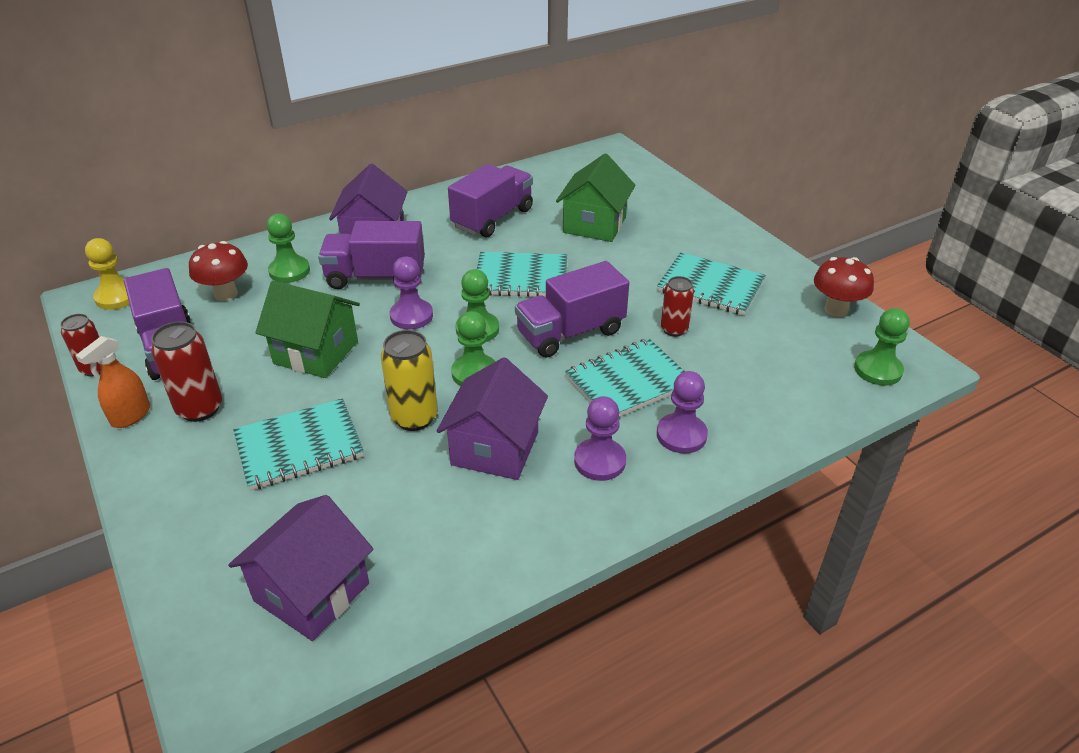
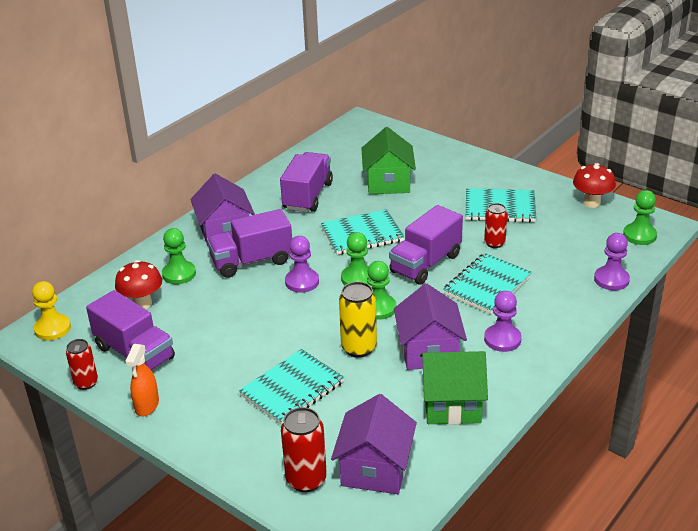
camera: 20 degrees left, 5 degrees down
red can [151,322,222,422] -> red can moved to [281,407,327,492]
green house [255,281,360,378] -> green house moved to [420,351,488,425]
purple pawn [657,371,708,454] -> purple pawn moved to [594,233,630,290]

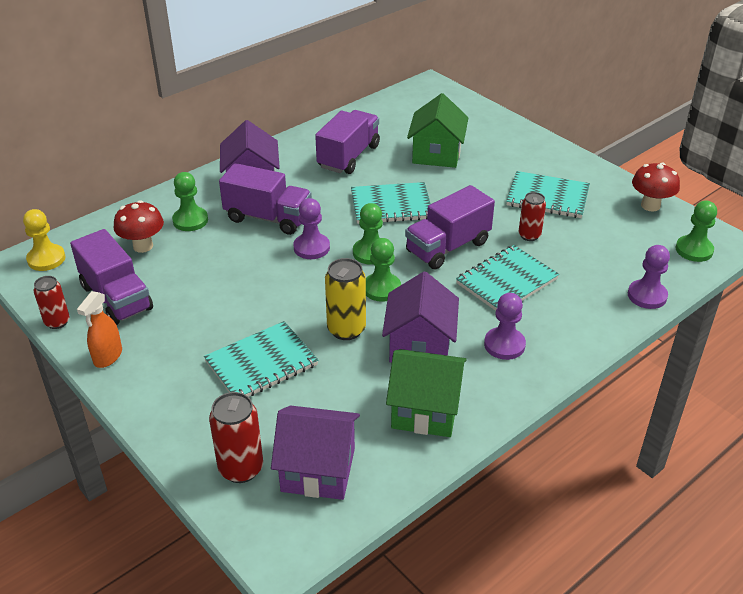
camera: 10 degrees right, 5 degrees up
purple truck [207,209,292,278] -> purple truck turned 150 degrees counterclockwise [219,163,312,235]
purple house [331,394,417,494] -> purple house turned 75 degrees clockwise [271,405,360,500]

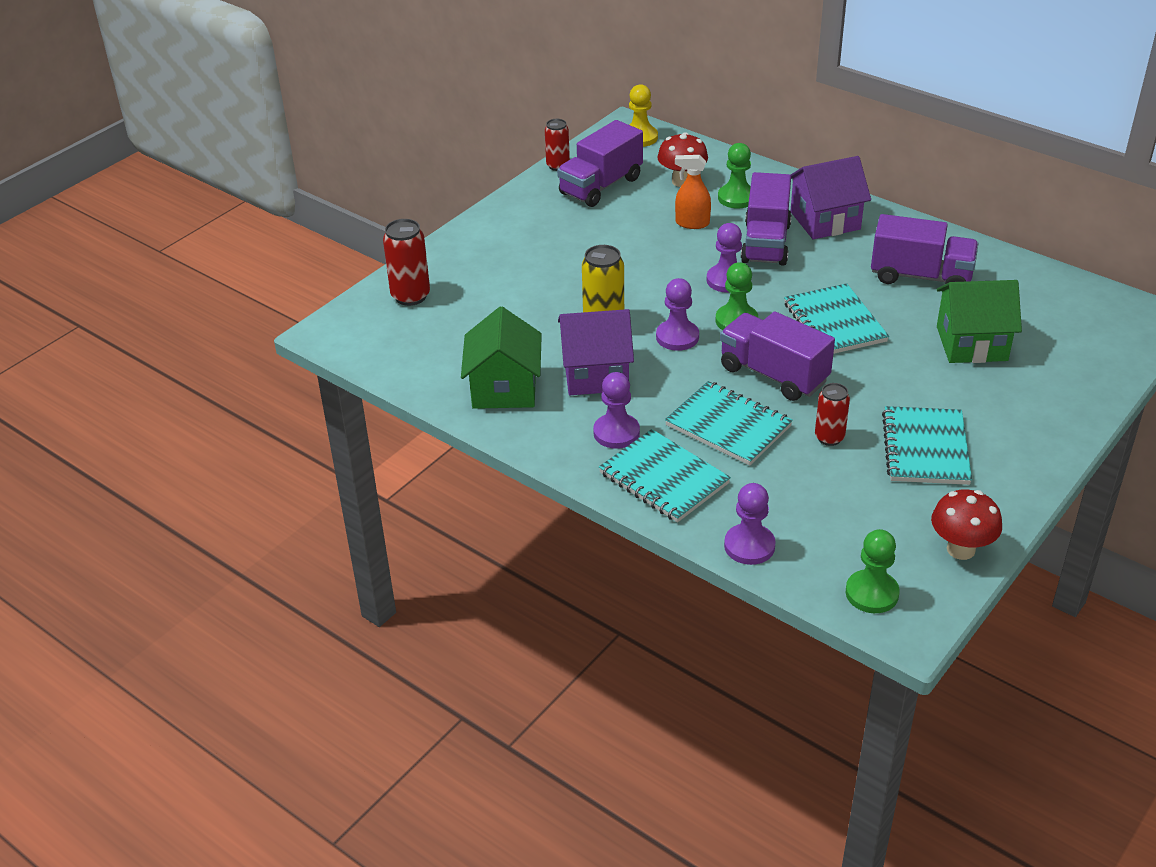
camera: 80 degrees right, 0 degrees up
orange spray bottle [77,291,122,368] -> orange spray bottle moved to [675,155,711,229]
turquoise notebook [204,321,318,397] -> turquoise notebook moved to [599,429,731,523]
purple house [271,405,360,500] -> none
green pawn [366,238,401,302] -> purple pawn [656,278,699,351]

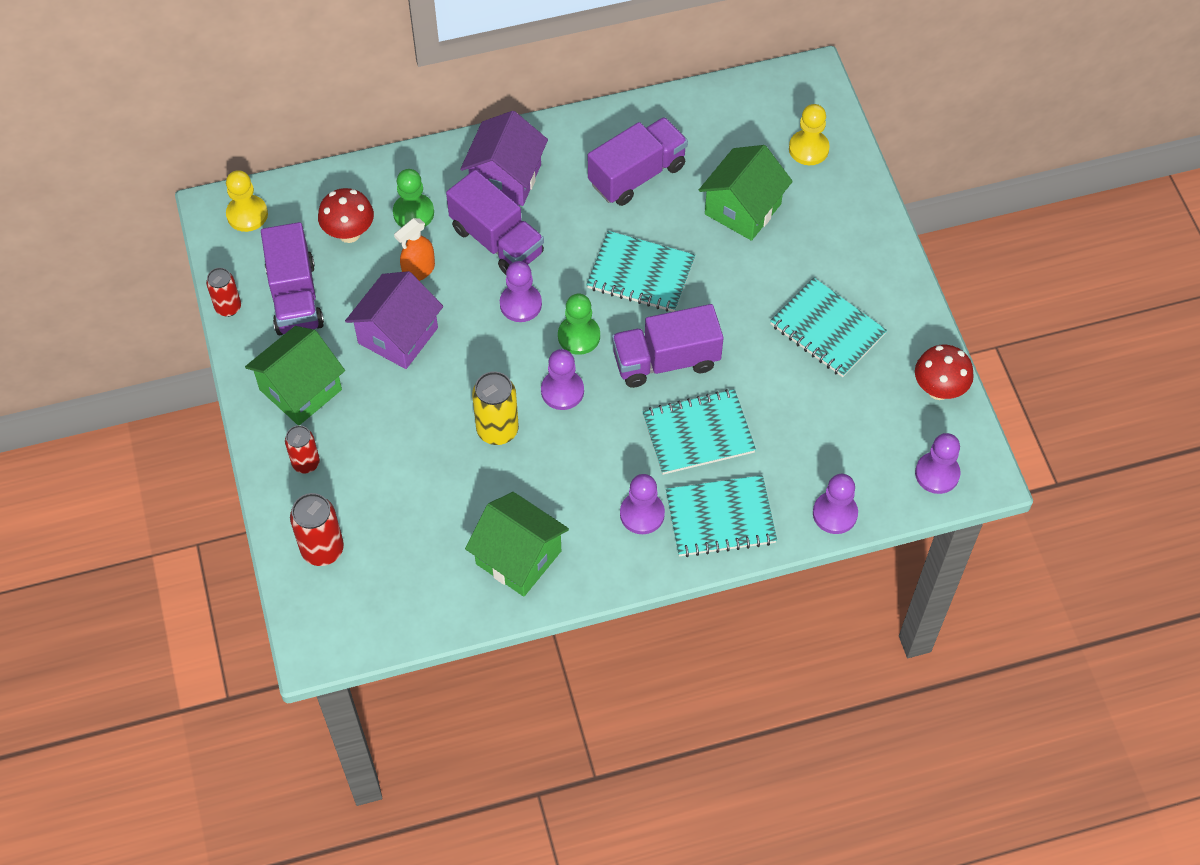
camera: 55 degrees left, 20 degrees up
purple house [558,309,634,395] -> purple house moved to [345,271,443,369]
red can [815,383,850,446] -> red can moved to [285,425,320,474]
green pawn [846,529,900,613] -> purple pawn [915,433,961,494]
none -> green house [245,326,345,425]
none -> yellow pawn [789,104,830,165]

